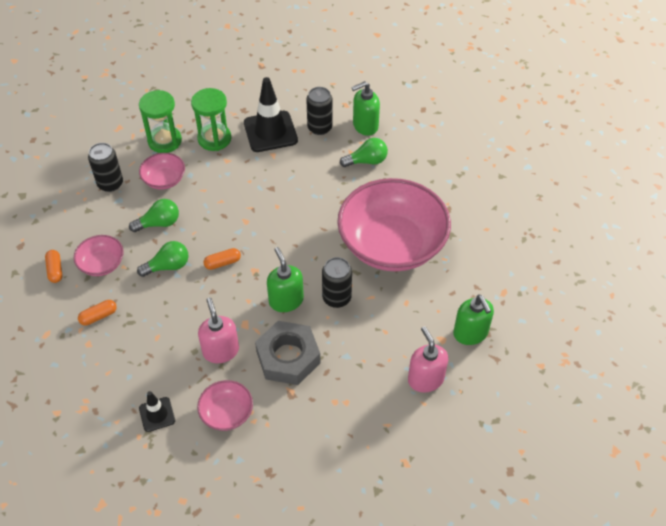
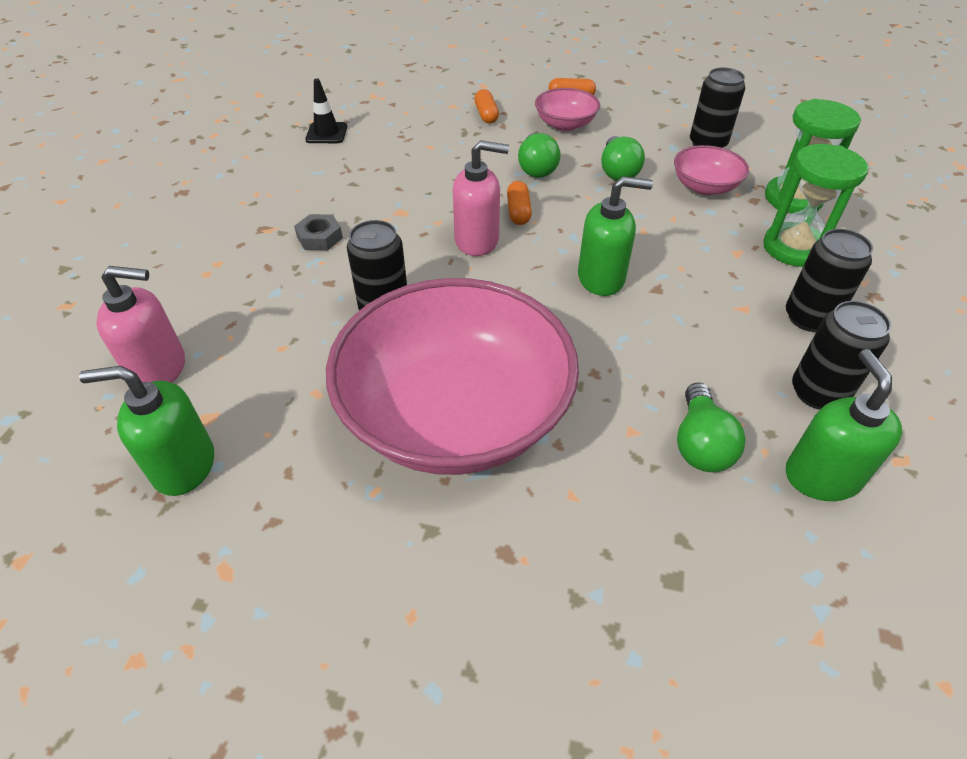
camera: 110 degrees right, 5 degrees down
pink bowl [197,380,253,431] -> none
pink soap dispenser [198,297,239,363] -> pink soap dispenser moved to [453,140,509,256]
black traffic cone [244,77,298,152] -> black can [786,229,873,332]
grey nut [255,321,320,385] -> grey nut [294,214,343,250], size x0.47
green soap dispenser [267,247,304,312] -> green soap dispenser moved to [578,176,653,296]

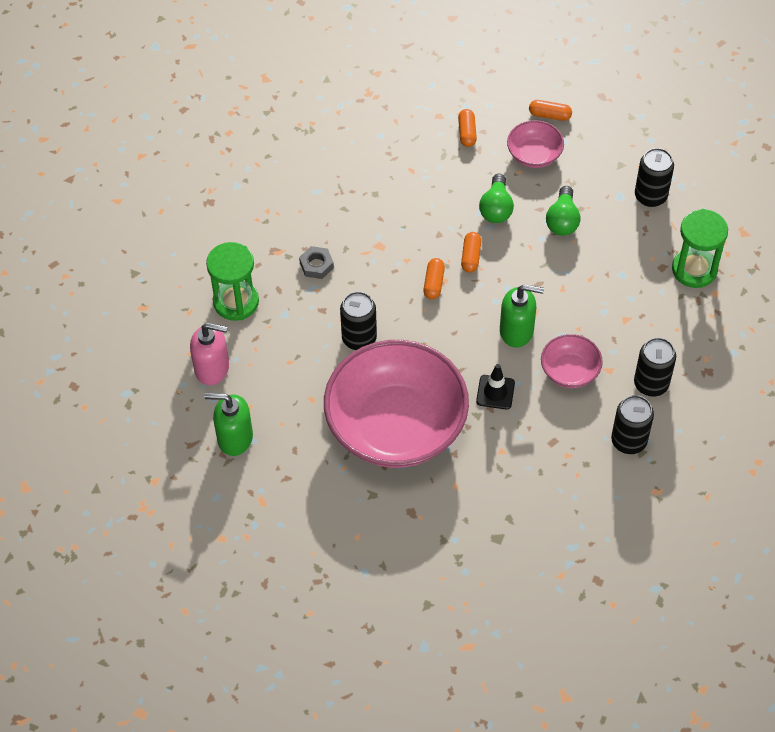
camera: 10 degrees right, 10 degrees up
black traffic cone [305,78,347,143] -> black traffic cone moved to [476,364,515,409]
pink soap dispenser [453,140,509,256] -> orange capsule [423,258,445,299]
pink bowl [674,145,749,195] -> pink bowl moved to [541,334,603,388]
green light bulb [677,383,746,472] -> none
green hourglass [763,144,868,267] -> green hourglass moved to [206,242,259,321]
green soap dispenser [786,349,902,501] -> none

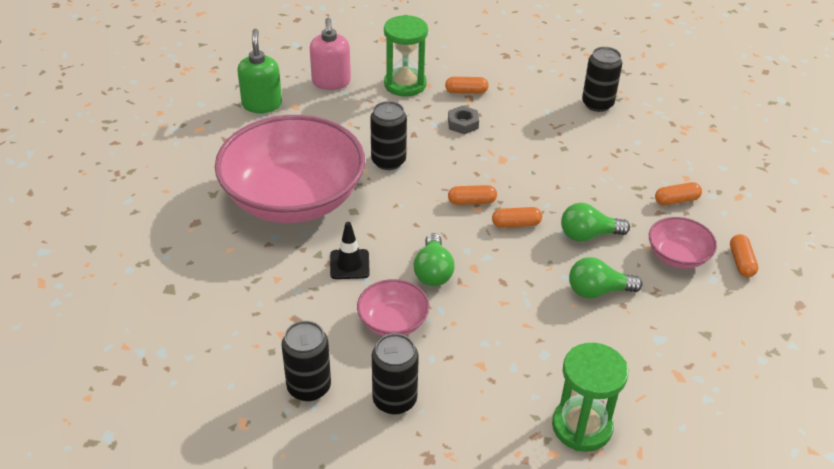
camera: 75 degrees right, 15 degrees down
green soap dispenser [500,284,544,348] -> green light bulb [414,233,455,286]
black can [635,148,674,207] -> black can moved to [582,47,622,112]
none -> orange capsule [445,77,489,94]

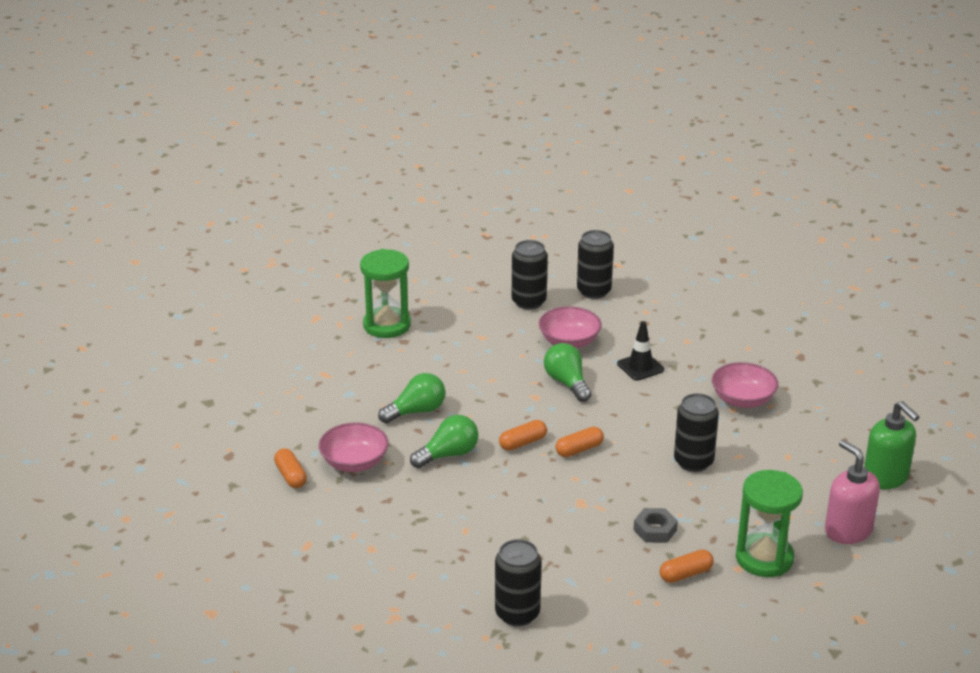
camera: 155 degrees right, 10 degrees down
pink bowl [215,115,365,223] -> pink bowl [712,362,778,408], size x0.44
orange capsule [655,182,702,205] -> none

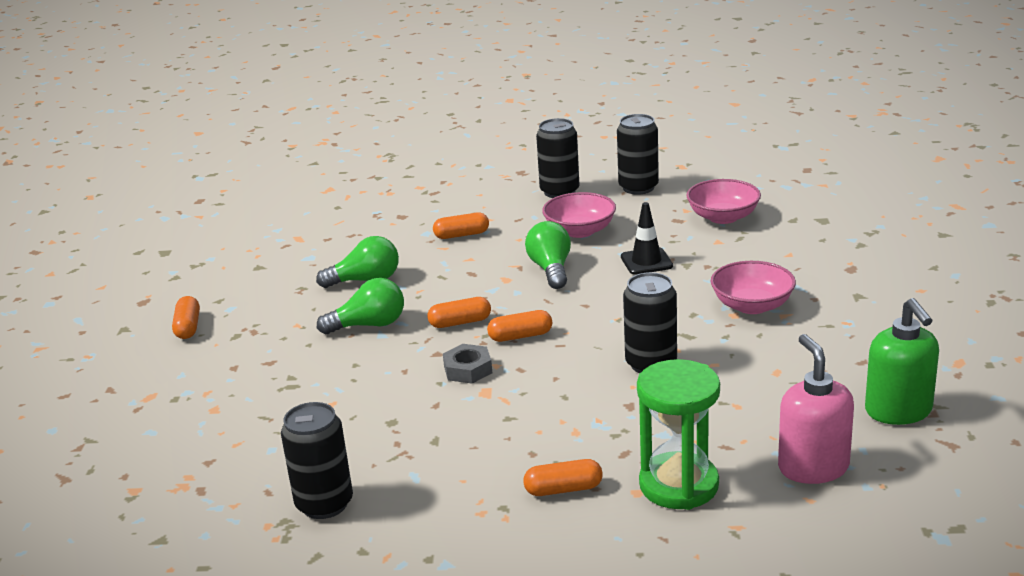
camera: 20 degrees right, 5 degrees down
pink bowl [319,422,389,472] -> pink bowl moved to [686,179,761,224]
green hourglass [360,249,411,338] -> none
grey nut [634,508,678,543] -> grey nut moved to [443,344,492,384]
none -> orange capsule [433,212,489,239]

